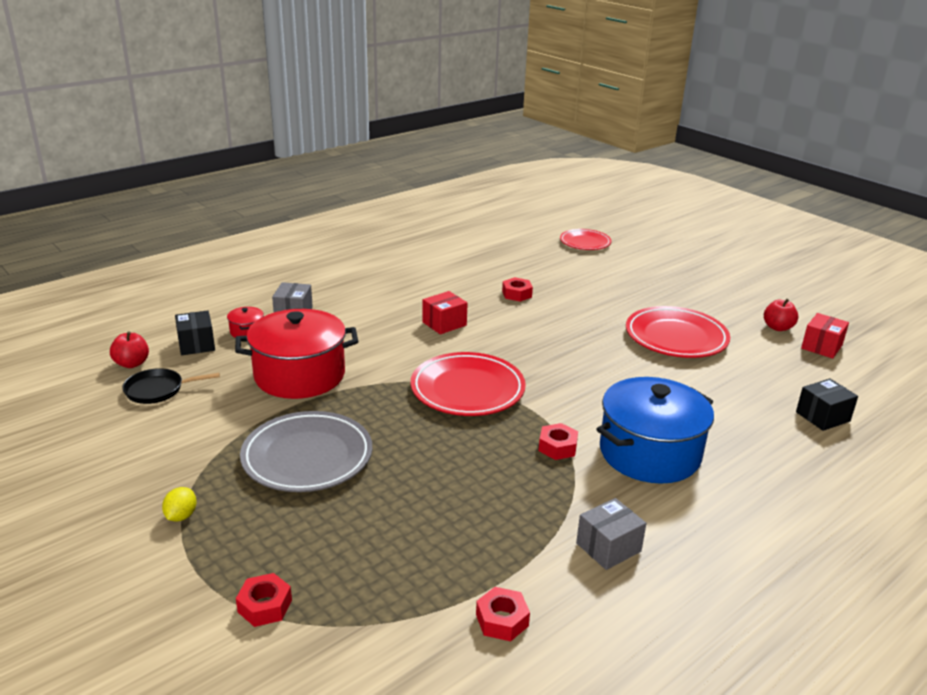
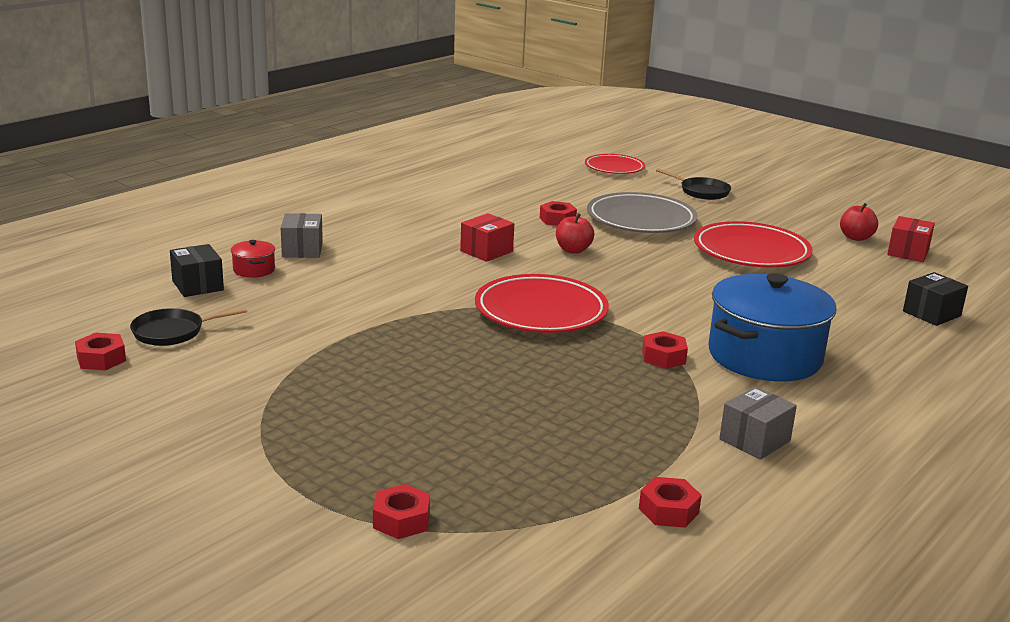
camera: 10 degrees left, 5 degrees down
red apple [110,331,149,368] -> red apple moved to [556,213,594,254]
yellow lemon [162,487,197,521] -> none
red pot [235,309,358,399] -> none
grey plate [240,411,372,492] -> grey plate moved to [587,192,698,233]
none -> red nut [75,333,126,371]
none -> black pan [656,168,731,200]

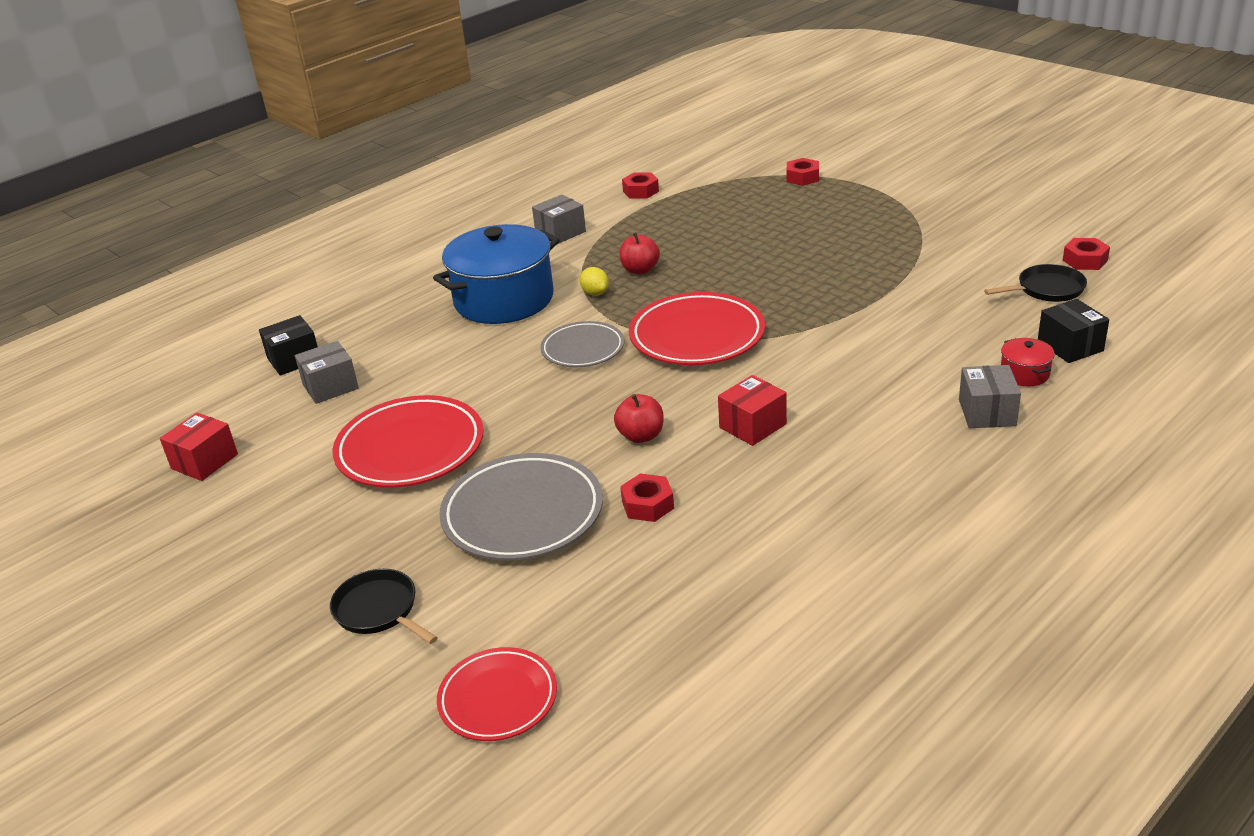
camera: 170 degrees left, 10 degrees up
red nut [642,331,688,369] -> yellow lemon [580,267,609,296]
red apple [840,203,878,241] -> red apple moved to [619,232,660,274]
none -> grey box [295,341,359,404]
none -> grey plate [540,321,624,367]

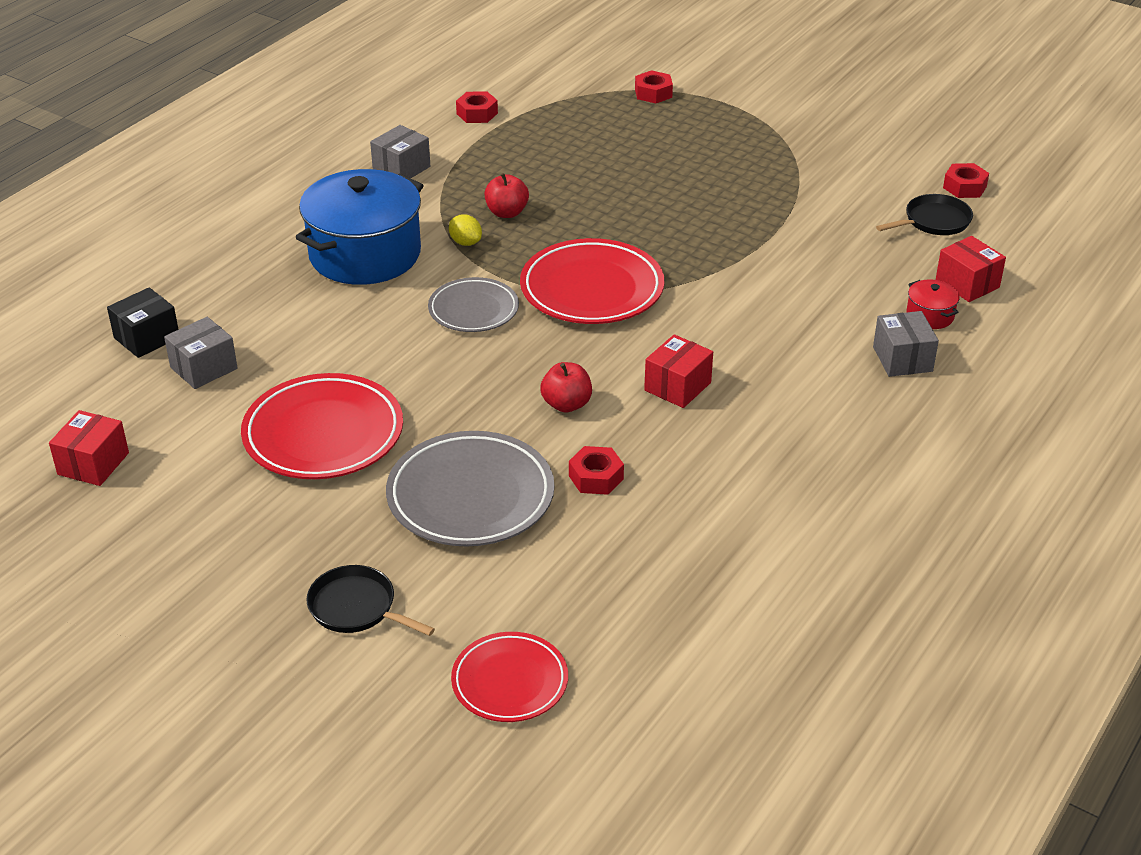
camera: 15 degrees left, 5 degrees up
black box [1038,299,1109,363] -> red box [936,236,1006,302]

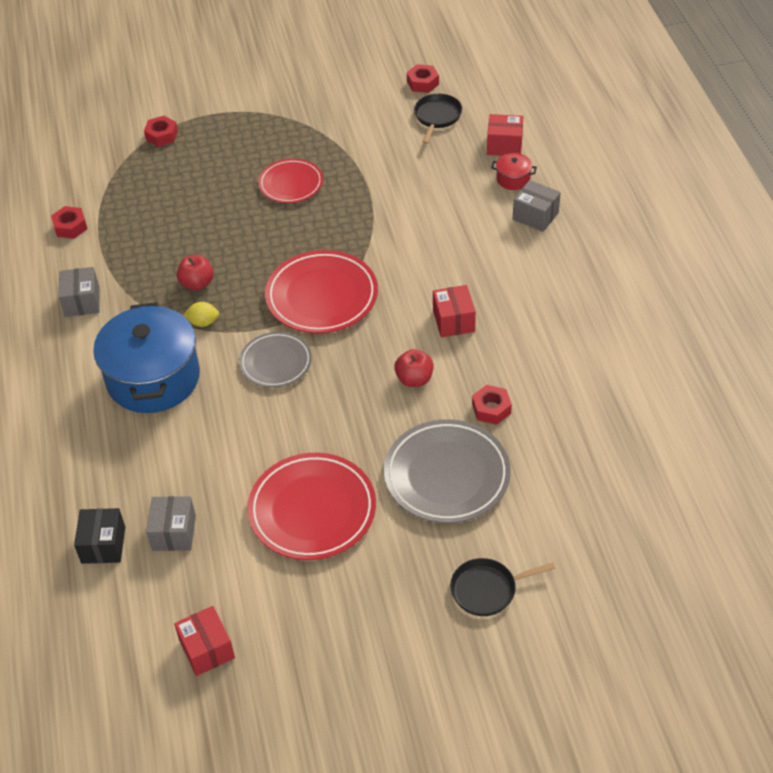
camera: 45 degrees left, 10 degrees up
red plate [451,632,568,722] -> red plate moved to [258,159,323,203]

